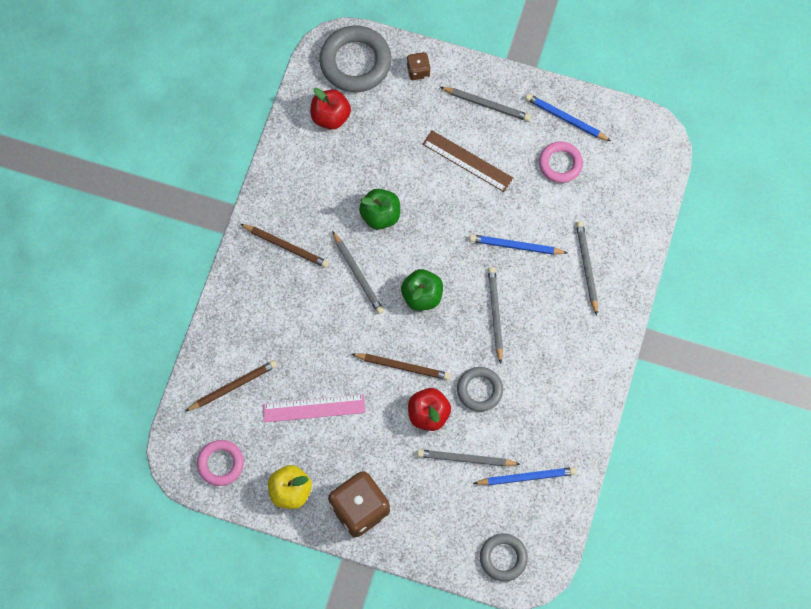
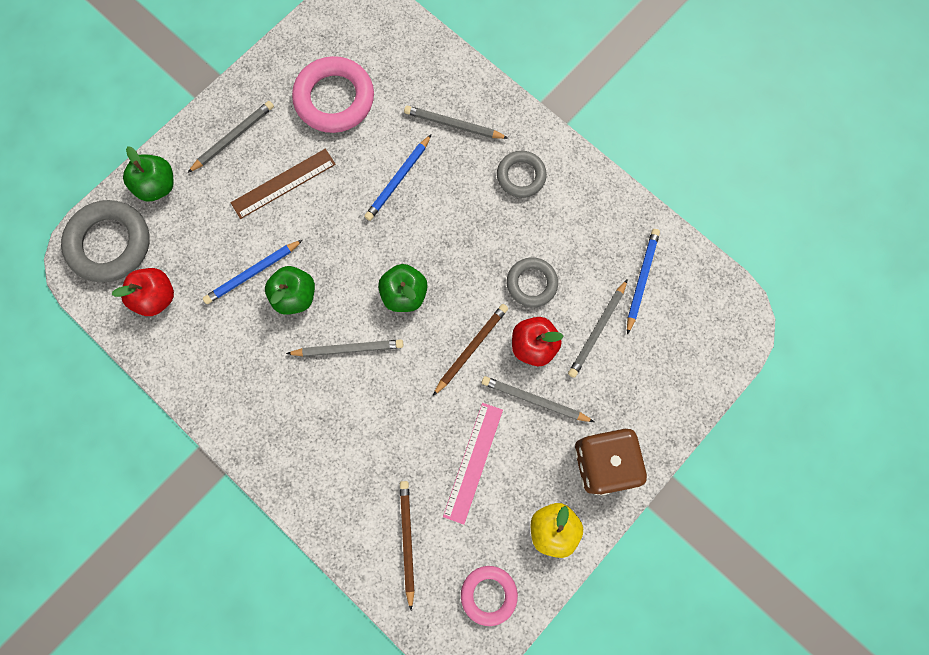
camera: 65 degrees left, 5 degrees up
brown pencil [240,224,329,268] -> none
brown dice [407,52,430,80] -> green apple [123,146,174,201]
grey ring [480,533,528,582] -> grey ring moved to [497,151,547,198]
grey pencil [488,267,503,364] -> grey pencil moved to [482,376,594,422]
blue pencil [525,94,611,141] -> blue pencil moved to [203,240,303,304]
pink ring [539,142,583,183] -> pink ring [292,56,374,133], size x1.67

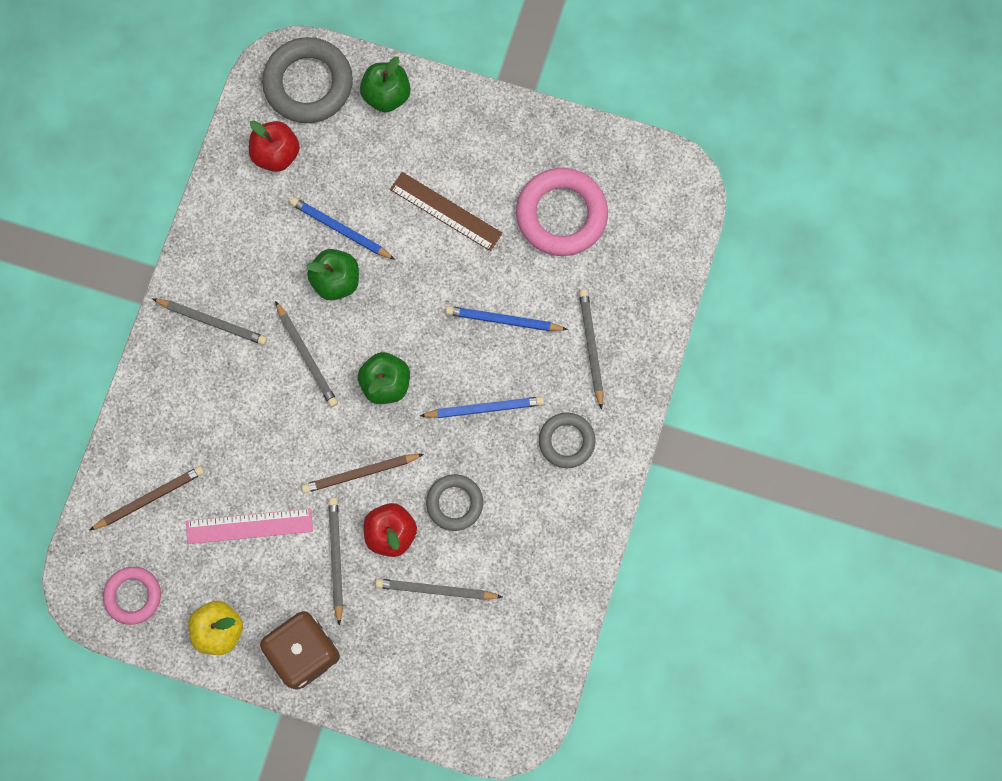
camera: 65 degrees right, 0 degrees up
grey pencil [188,101,274,173] -> grey pencil moved to [152,298,267,345]
brown pencil [433,304,508,396] -> brown pencil turned 150 degrees clockwise [301,454,424,493]
blue pencil [627,229,660,335] -> blue pencil moved to [420,396,544,418]

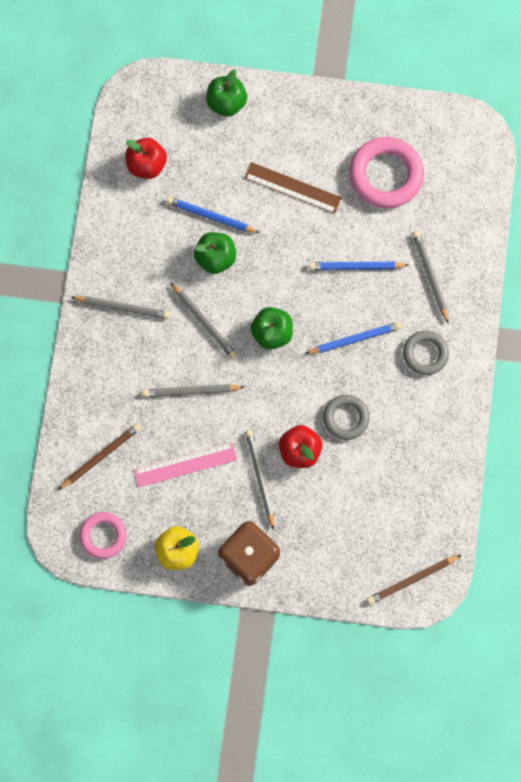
camera: 10 degrees left, 0 degrees up
grey ring [262,37,353,123] -> none
brown pencil [301,454,424,493] -> brown pencil moved to [367,555,461,605]
grey pencil [375,578,502,600] -> grey pencil moved to [143,384,244,397]

